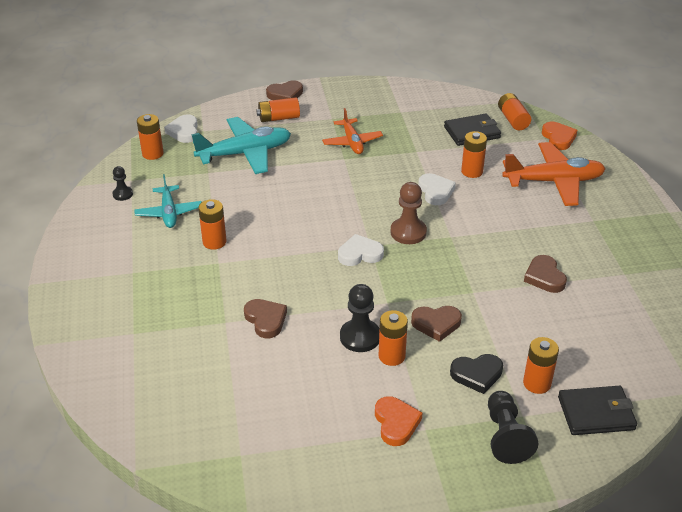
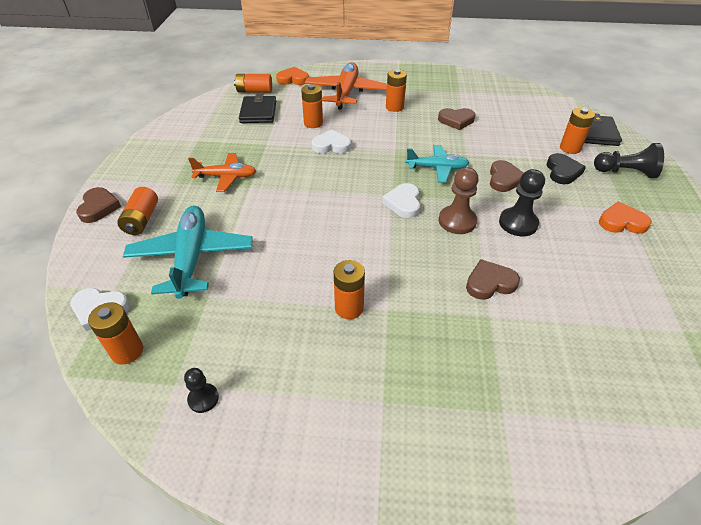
camera: 75 degrees left, 5 degrees up
turquoise plane [134,174,202,228] -> turquoise plane moved to [406,145,469,183]
orange battery [379,310,408,366] -> orange battery moved to [386,69,407,112]
brown pawn [390,182,427,244] -> brown pawn moved to [439,167,479,234]

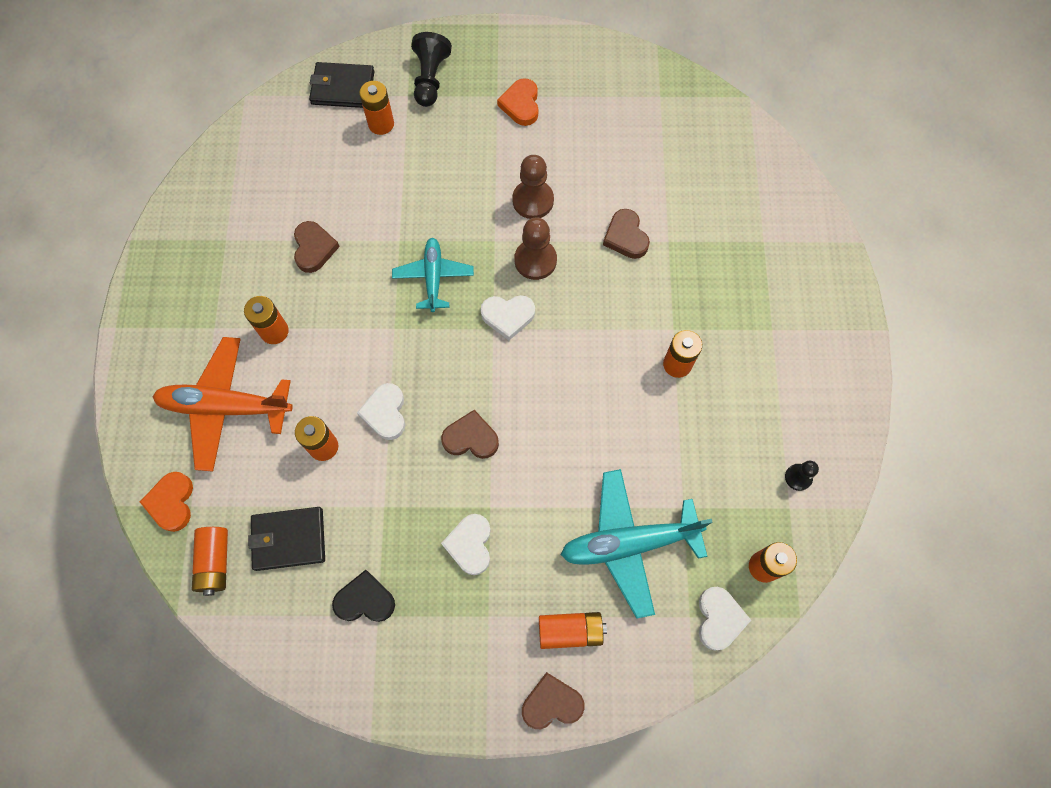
camera: 95 degrees left, 25 degrees up
orange plane [188,153,256,192] -> white heart [441,514,491,575]
brown heart [490,160,523,192] -> brown heart moved to [441,410,499,459]
black pawn [499,169,545,236] -> brown pawn [512,155,554,219]
black heart [547,153,586,184] -> black heart moved to [332,570,395,622]

